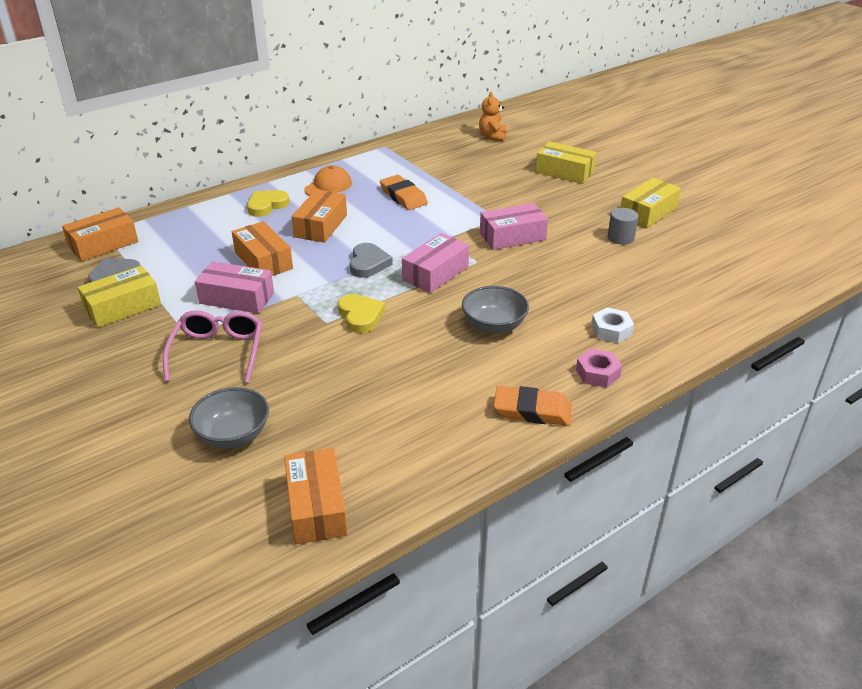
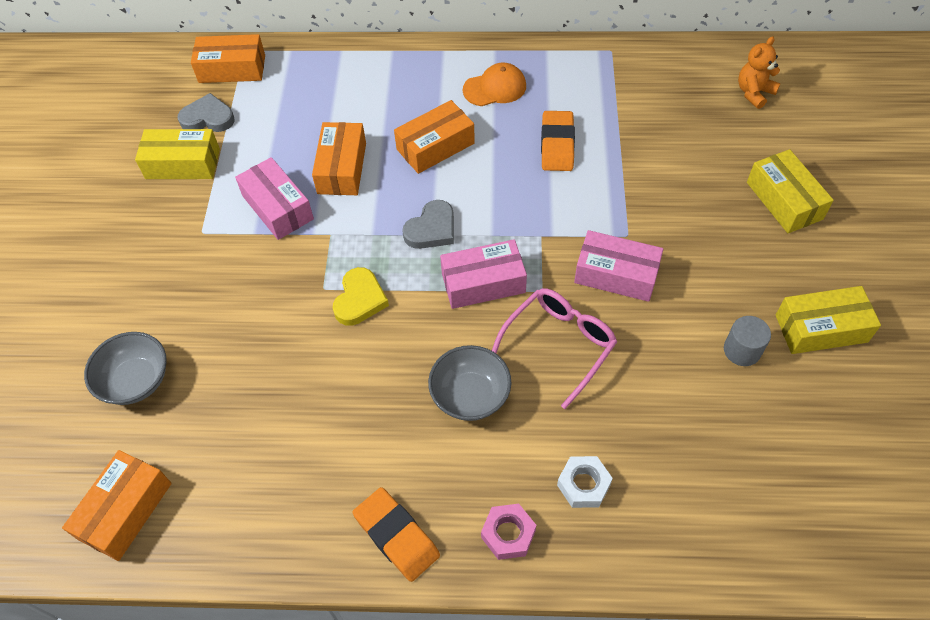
camera: 40 degrees right, 20 degrees up
pink glasses [163,310,262,383] -> pink glasses moved to [492,288,617,409]
yellow heart [247,190,290,217] -> none

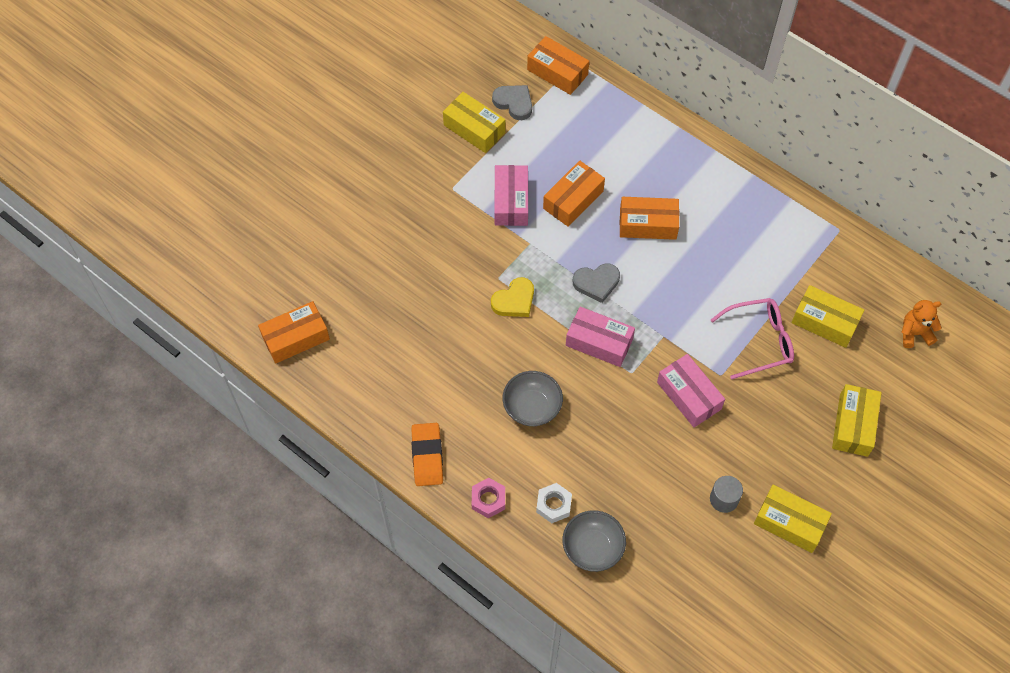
camera: 35 degrees right, 5 degrees up
grey bowl [84,332,167,405] -> grey bowl moved to [563,510,626,572]
orange cap [463,63,526,106] -> none
pink glasses [492,288,617,409] -> pink glasses moved to [711,298,794,379]
orange eraser [541,111,575,171] -> none
none -> yellow box [792,285,864,348]

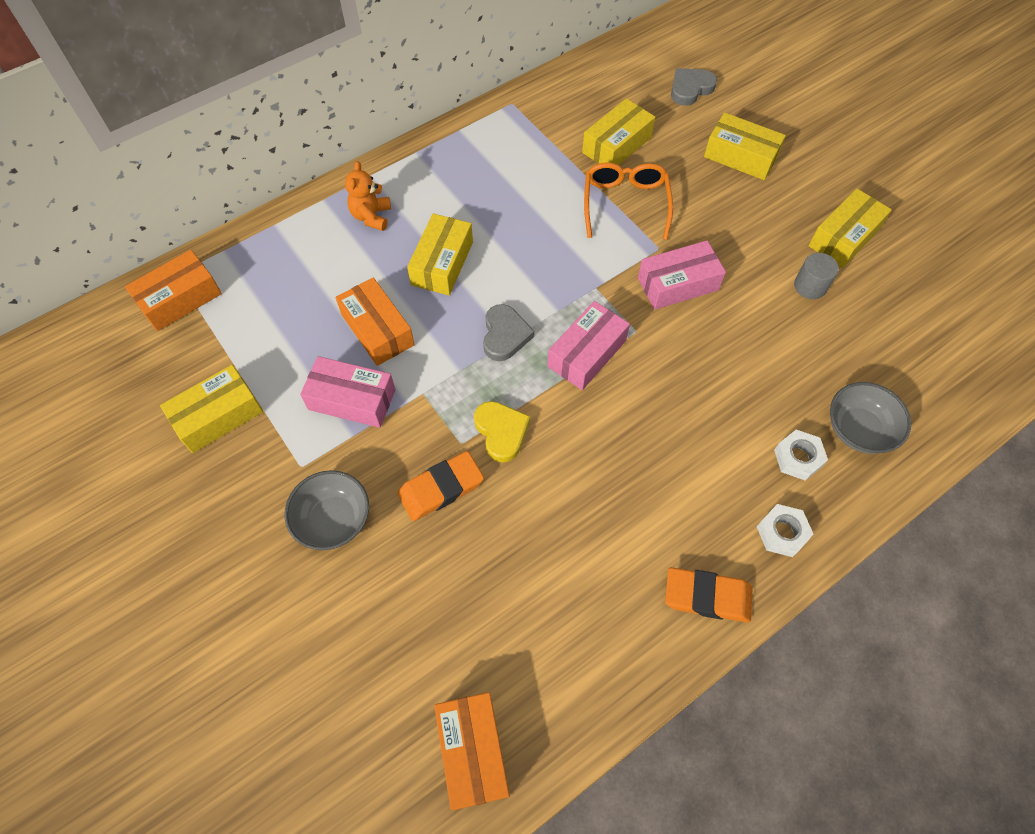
camera: 75 degrees left, 0 degrees up
pink nut [472,478,505,518] -> white nut [757,504,814,557]
grey heart [492,85,532,120] -> grey heart moved to [671,68,717,106]
grey bowl [503,371,563,426] -> grey bowl moved to [284,470,369,550]
orange box [620,197,679,240] -> yellow box [407,213,473,295]
pink glasses [711,298,794,379] -> orange glasses [584,162,673,240]
orange teddy bear [902,300,942,348] -> orange teddy bear moved to [345,161,391,231]
none -> orange eraser [398,451,484,521]

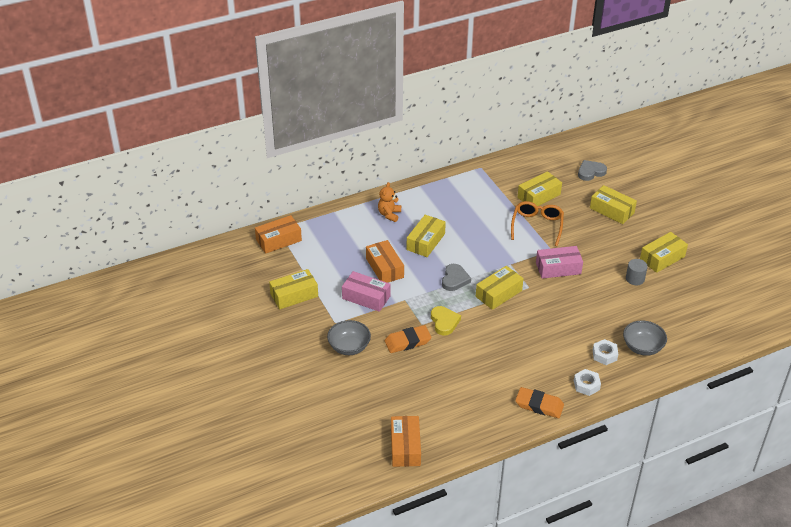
camera: 10 degrees right, 20 degrees down
pink box [547,301,630,390] -> yellow box [476,266,524,310]

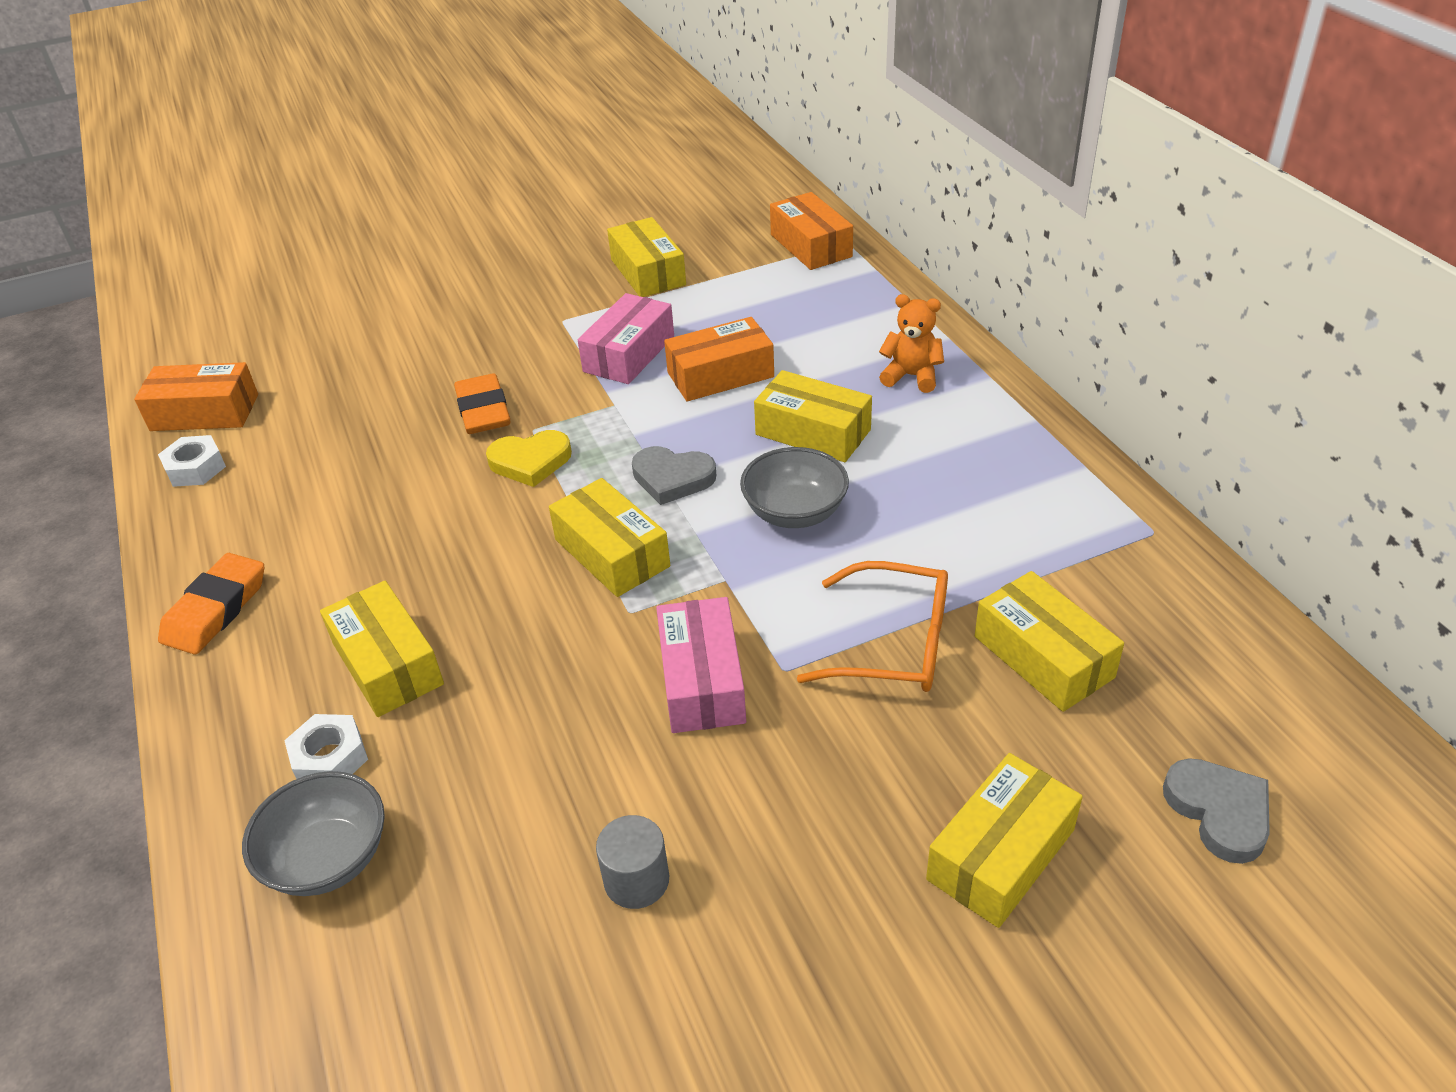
camera: 95 degrees right, 0 degrees up
grey bowl [327,320,371,355] -> grey bowl moved to [740,447,849,528]
white nut [574,369,601,396] -> white nut moved to [158,435,226,487]
yellow box [640,232,688,273] -> yellow box moved to [320,581,444,717]

